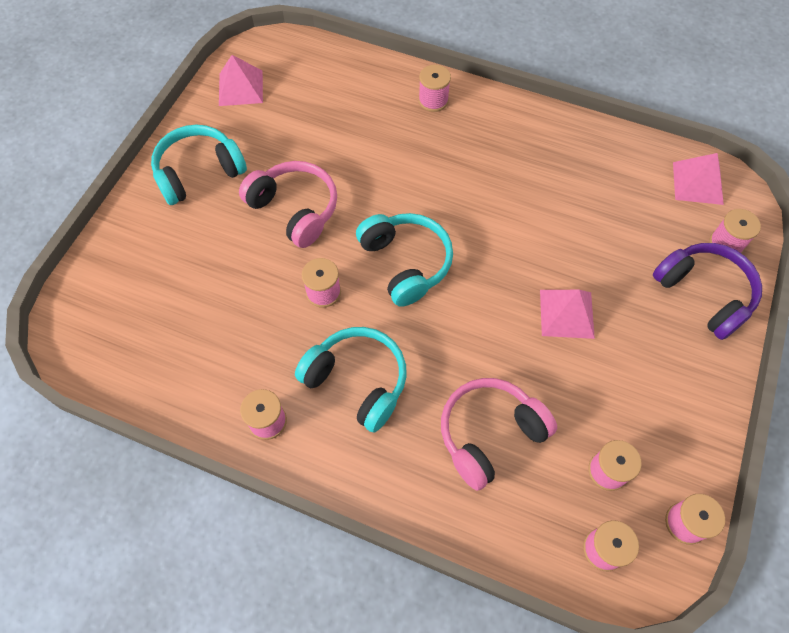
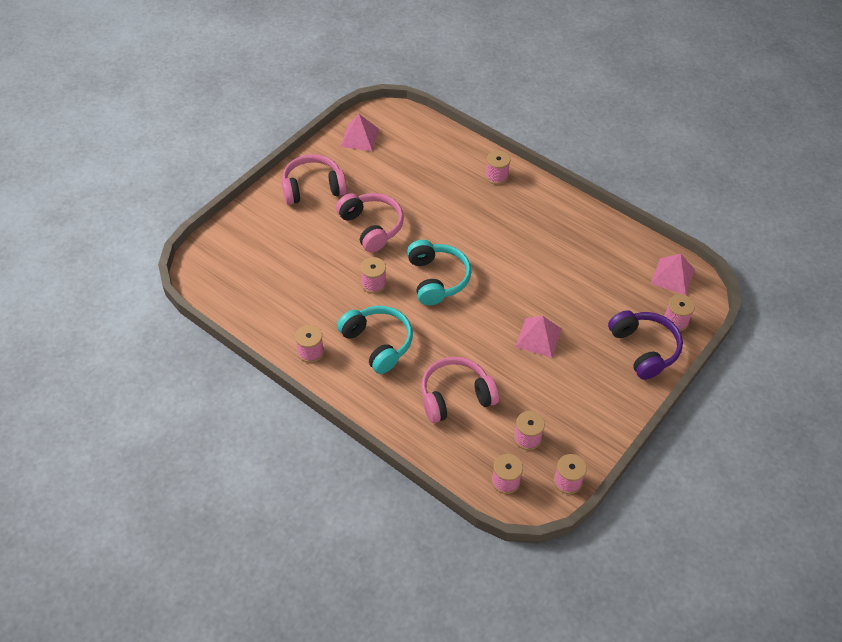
camera: 15 degrees right, 10 degrees down
turquoise headphones [151,125,247,205] -> pink headphones [282,154,347,205]

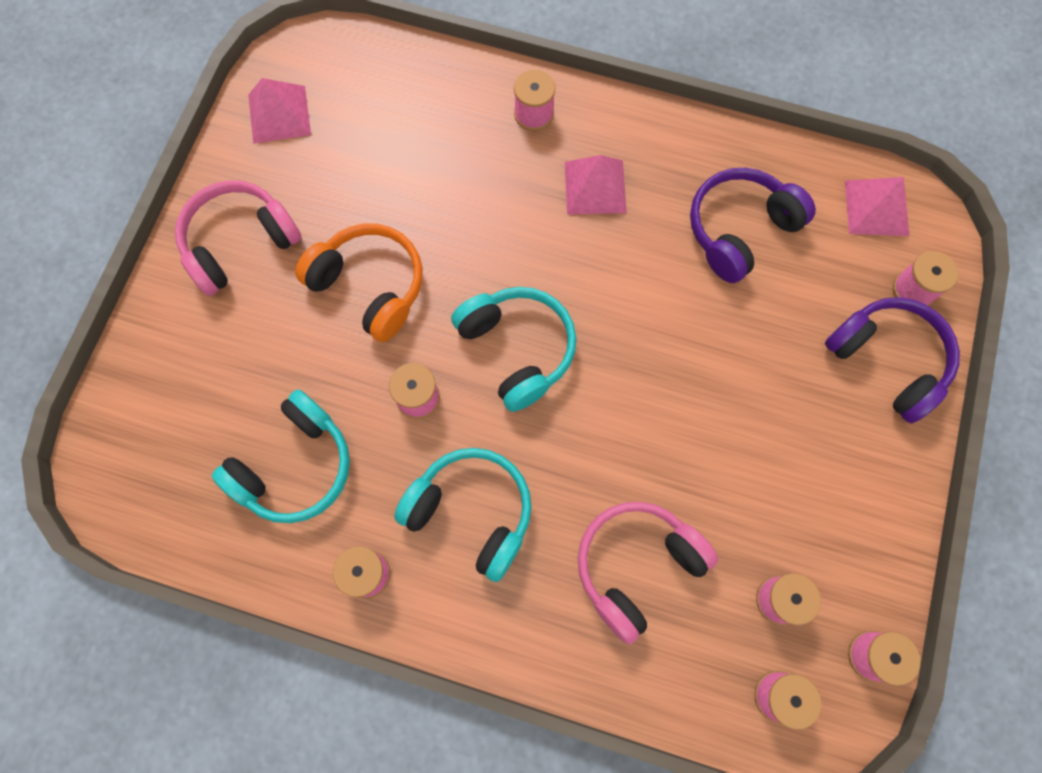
camera: 20 degrees left, 20 degrees up
pink headphones [336,193,404,253] -> orange headphones [295,224,423,342]
pink pyramid [515,316,562,358] -> pink pyramid moved to [565,155,627,215]
none -> turquoise headphones [212,389,350,523]
none -> purple headphones [690,168,816,283]

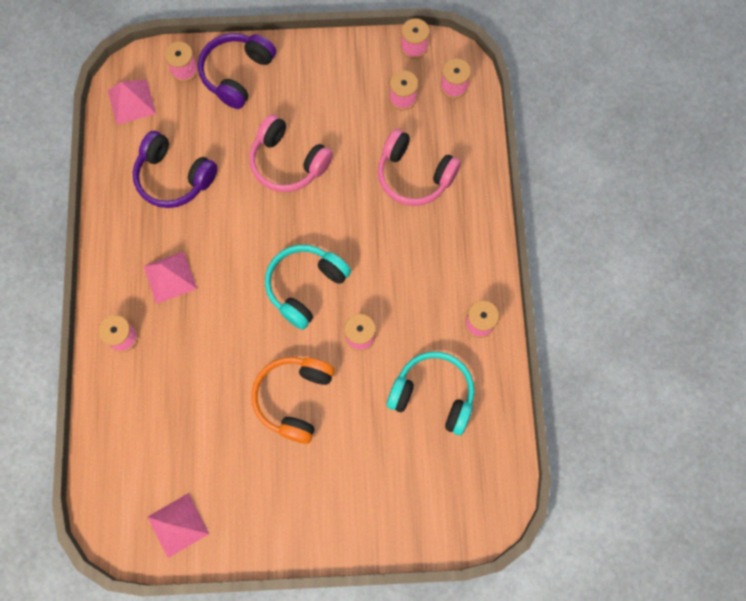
camera: 110 degrees left, 0 degrees up
pink headphones [175,180,302,296] -> pink headphones moved to [249,114,333,192]
turquoise headphones [394,448,532,582] -> none

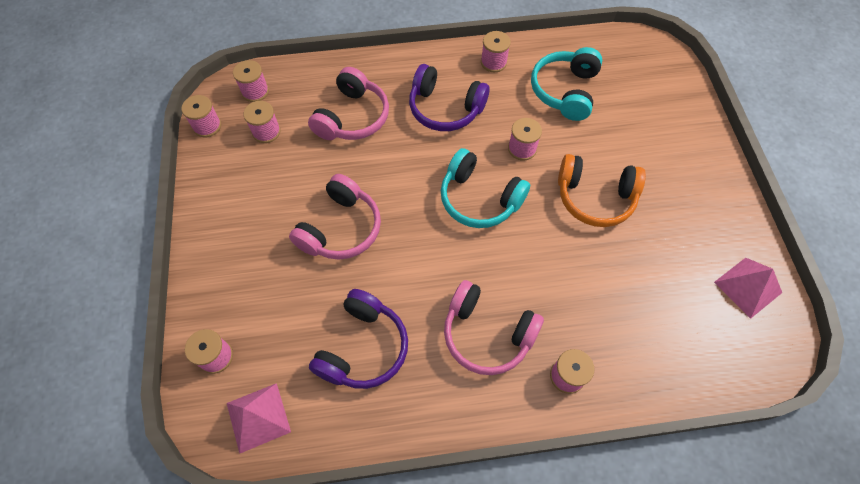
camera: 95 degrees left, 10 degrees down
pink pyramid [143,251,197,304] -> pink headphones [444,280,544,375]
purple headphones [198,33,276,109] -> purple headphones moved to [409,64,490,131]

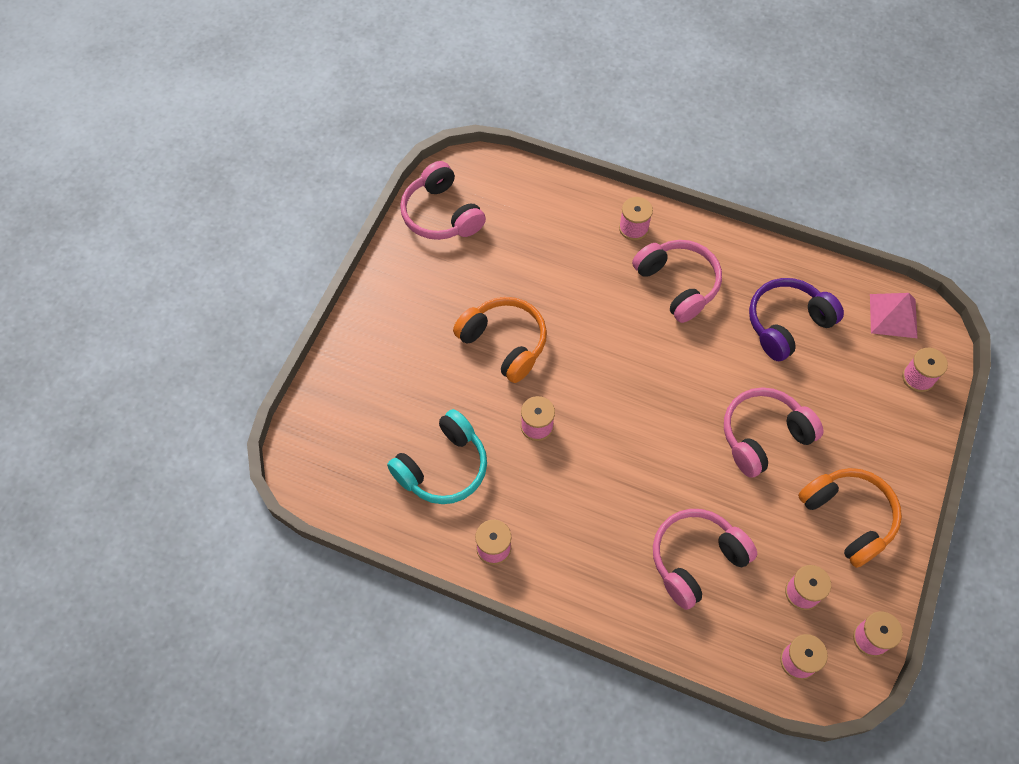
camera: 150 degrees left, 0 degrees up
purple headphones [409,64,490,131] -> none
turquoise headphones [441,148,530,228] -> none
pink pyramid [714,258,782,319] -> pink headphones [400,161,486,240]
none -> orange headphones [798,468,902,568]

